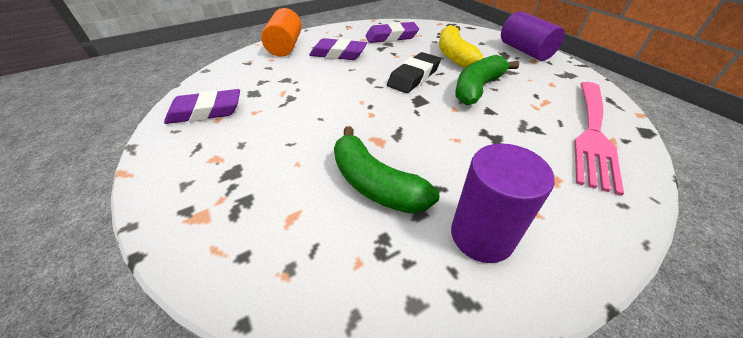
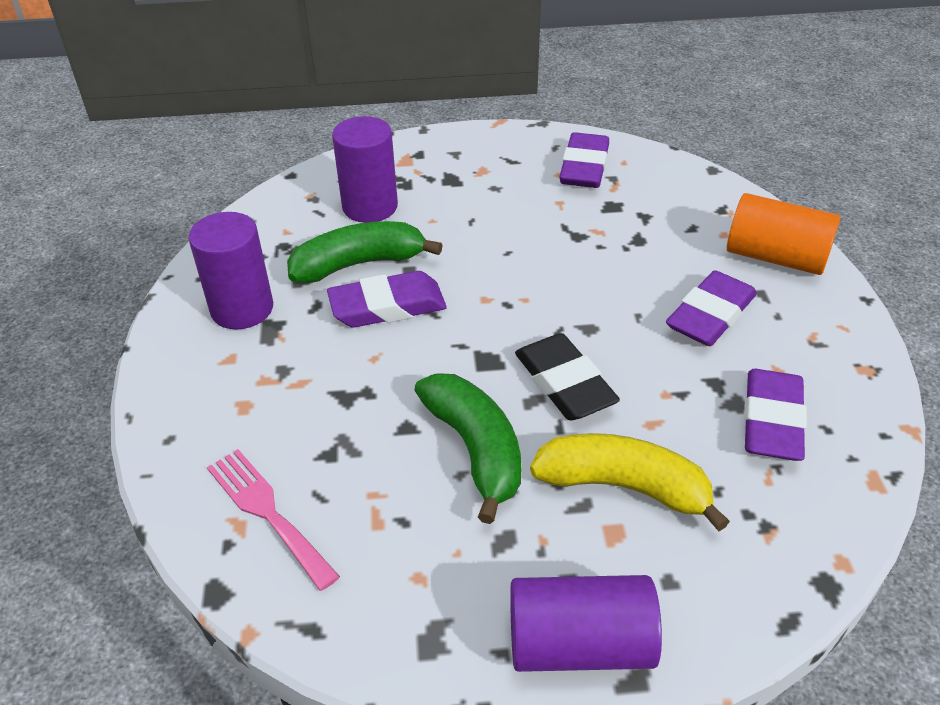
camera: 115 degrees right, 0 degrees up
pink fork [574,82,624,196] -> pink fork [207,449,340,591], size x0.65
none -> purple eraser [327,271,447,327]
none -> purple cylinder [332,116,398,223]

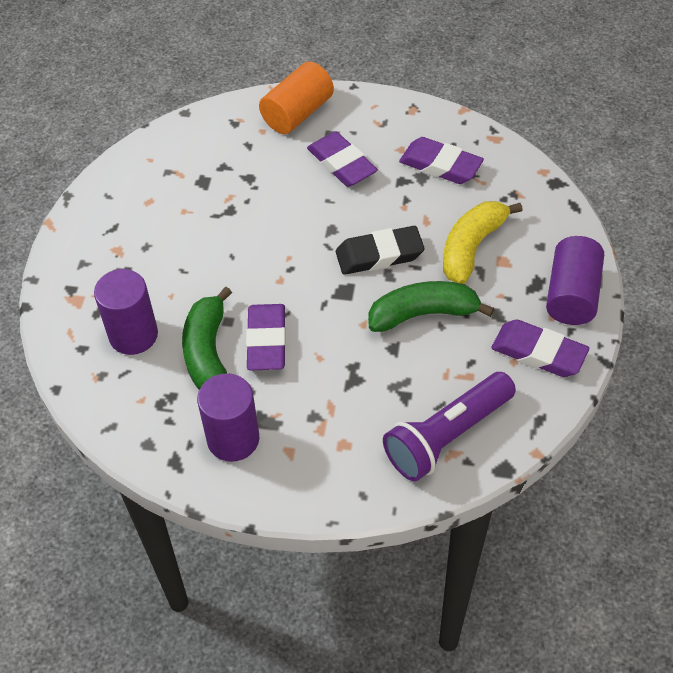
camera: 75 degrees left, 10 degrees up
pink fork [207,449,340,591] -> purple flashlight [383,372,516,481]
purple eraser [559,132,609,188] -> purple eraser moved to [492,320,589,377]

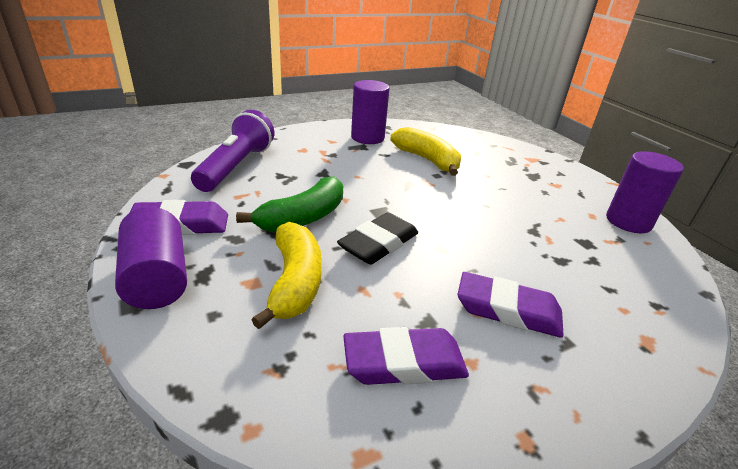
camera: 140 degrees right, 20 degrees down
purple cylinder [94,269,158,355] -> purple cylinder moved to [606,151,684,233]
green banana [182,287,232,390] -> yellow banana [390,127,461,176]
purple eraser [246,304,286,370] -> none
orange cylinder [259,61,334,134] -> none

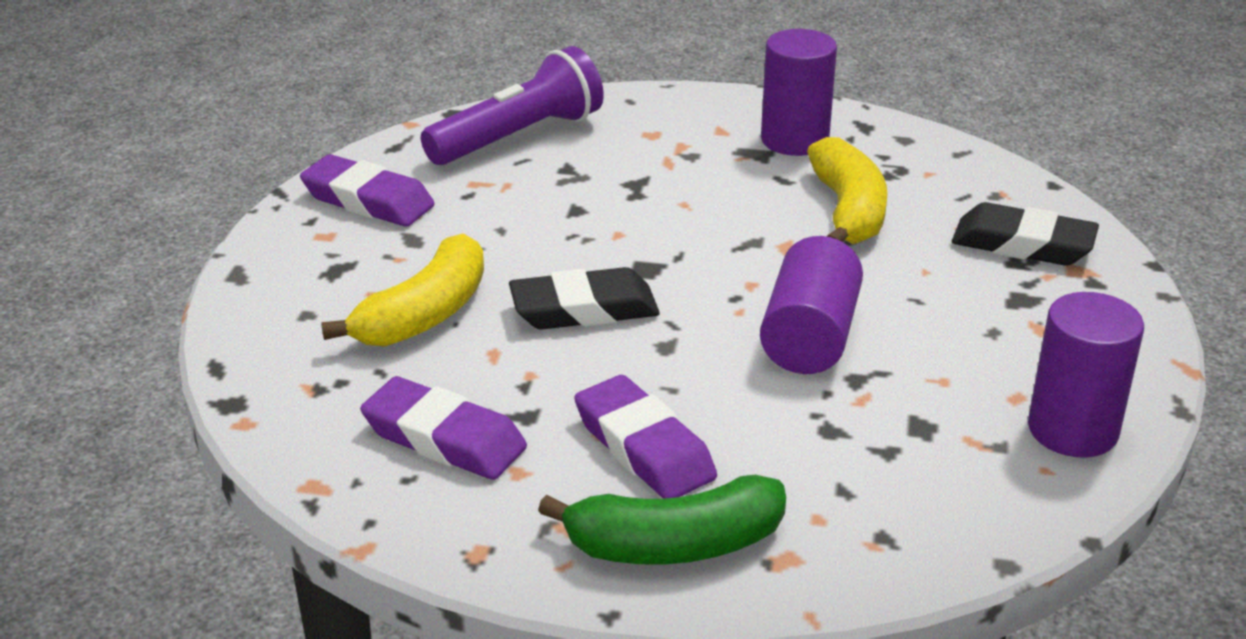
camera: 40 degrees right, 0 degrees up
purple cylinder [115,207,187,309] -> purple cylinder moved to [760,236,863,374]
green banana [236,176,343,233] -> green banana moved to [538,475,786,564]
none -> black eraser [952,202,1099,265]

